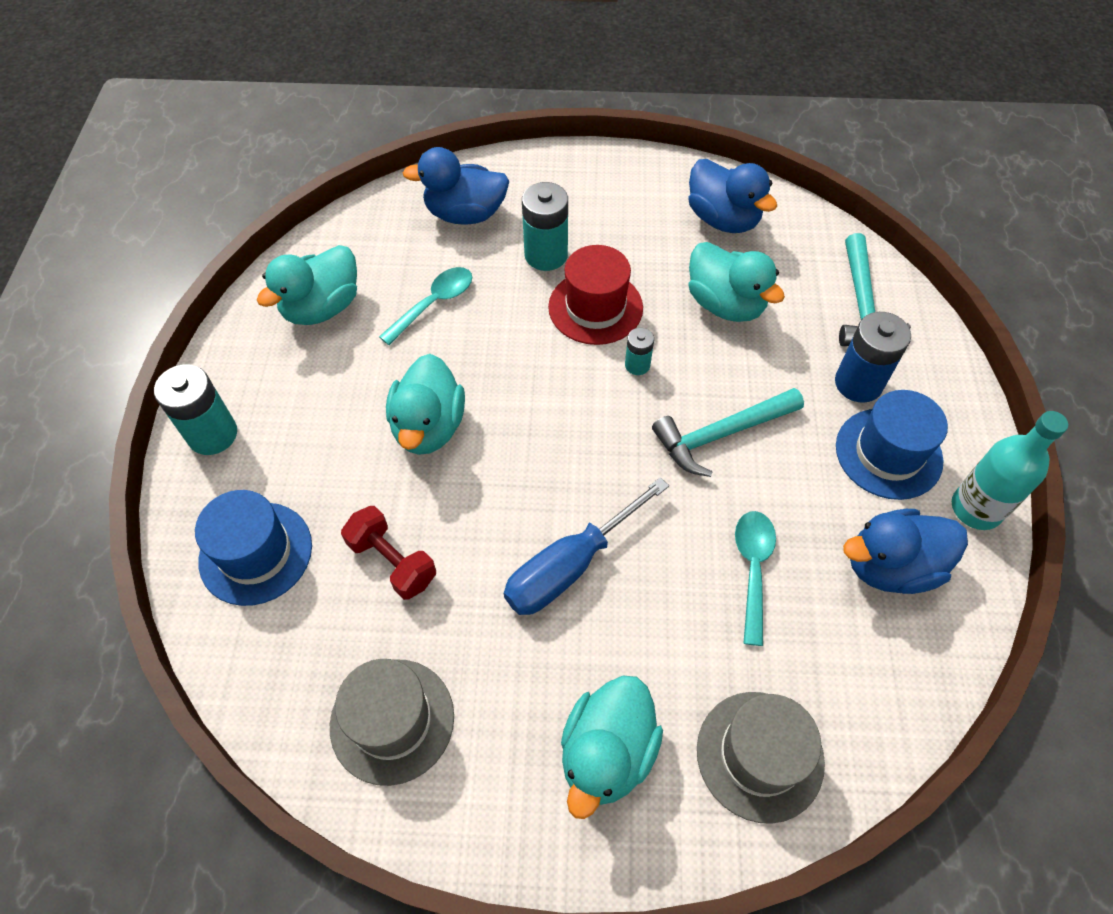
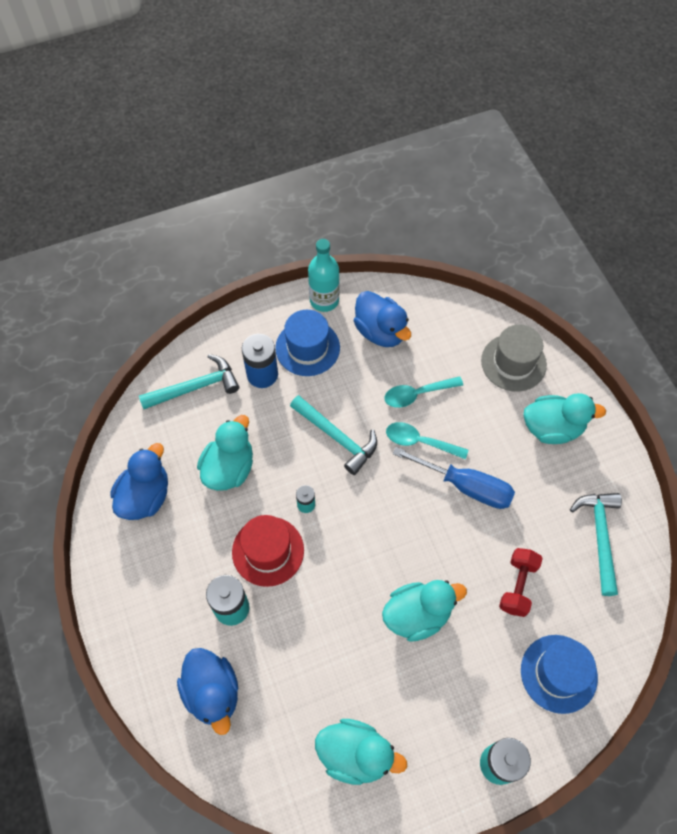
camera: 115 degrees left, 5 degrees up
grey hat [330,659,454,786] -> turquoise hammer [570,493,622,596]
turquoise spoon [379,267,472,345] -> turquoise spoon moved to [386,422,468,459]

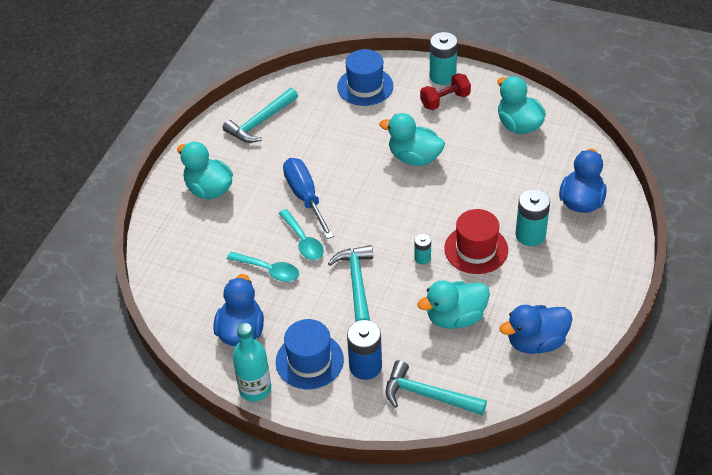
camera: 135 degrees left, 15 degrees down
grey hat [481,325,547,392] -> none
red dumbbell [499,548,543,617] -> red dumbbell moved to [420,73,471,110]

